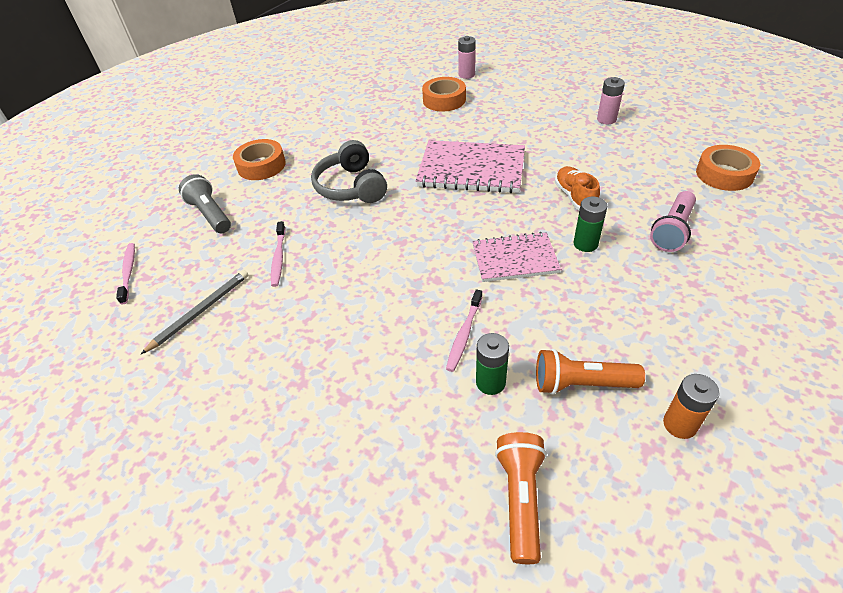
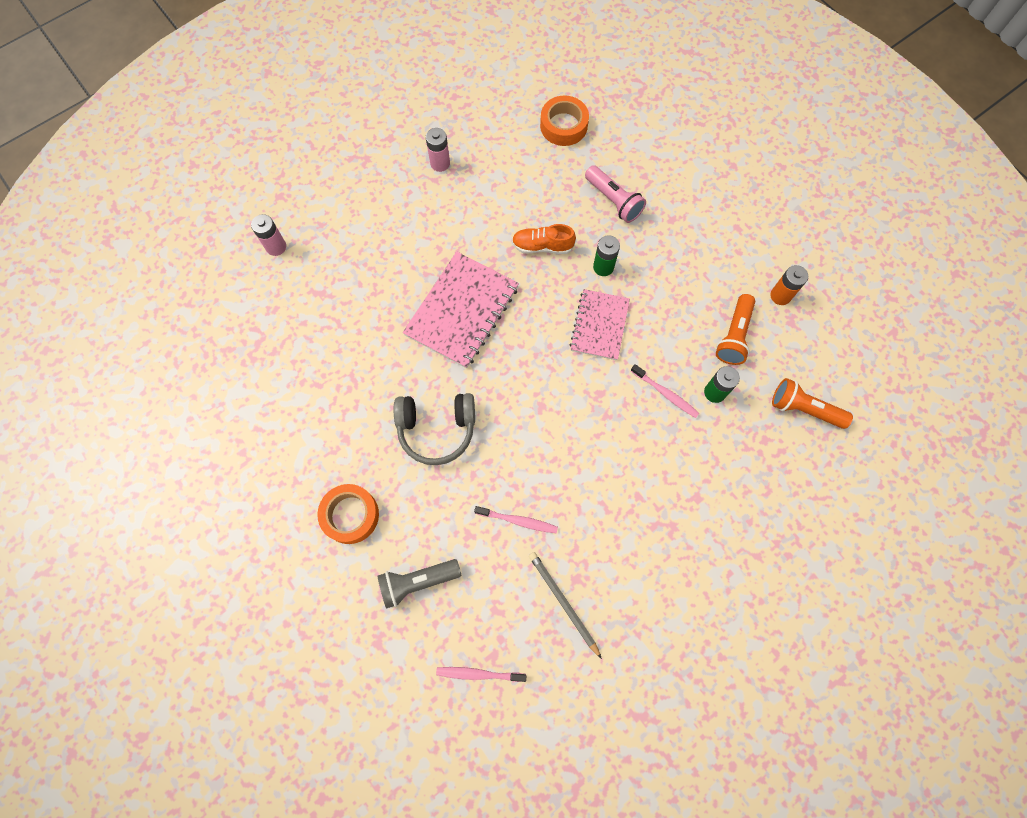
camera: 75 degrees left, 25 degrees up
orange tape [422,77,466,111] -> none

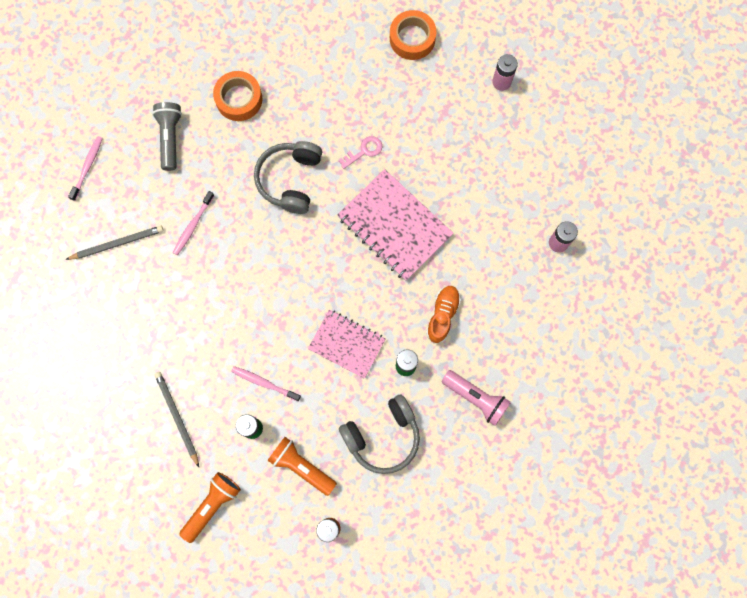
camera: 105 degrees right, 5 degrees up
orange tape [540,95,589,146] -> orange tape moved to [390,10,436,60]
pink flashlight [585,165,646,223] -> pink flashlight turned 120 degrees counterclockwise [442,370,511,426]
pink toothbrush [631,364,699,418] -> pink toothbrush turned 60 degrees clockwise [231,366,301,401]
none -> grey pencil [155,372,199,467]
none -> pink key [339,136,383,169]
none -> grey headphones [339,395,420,474]

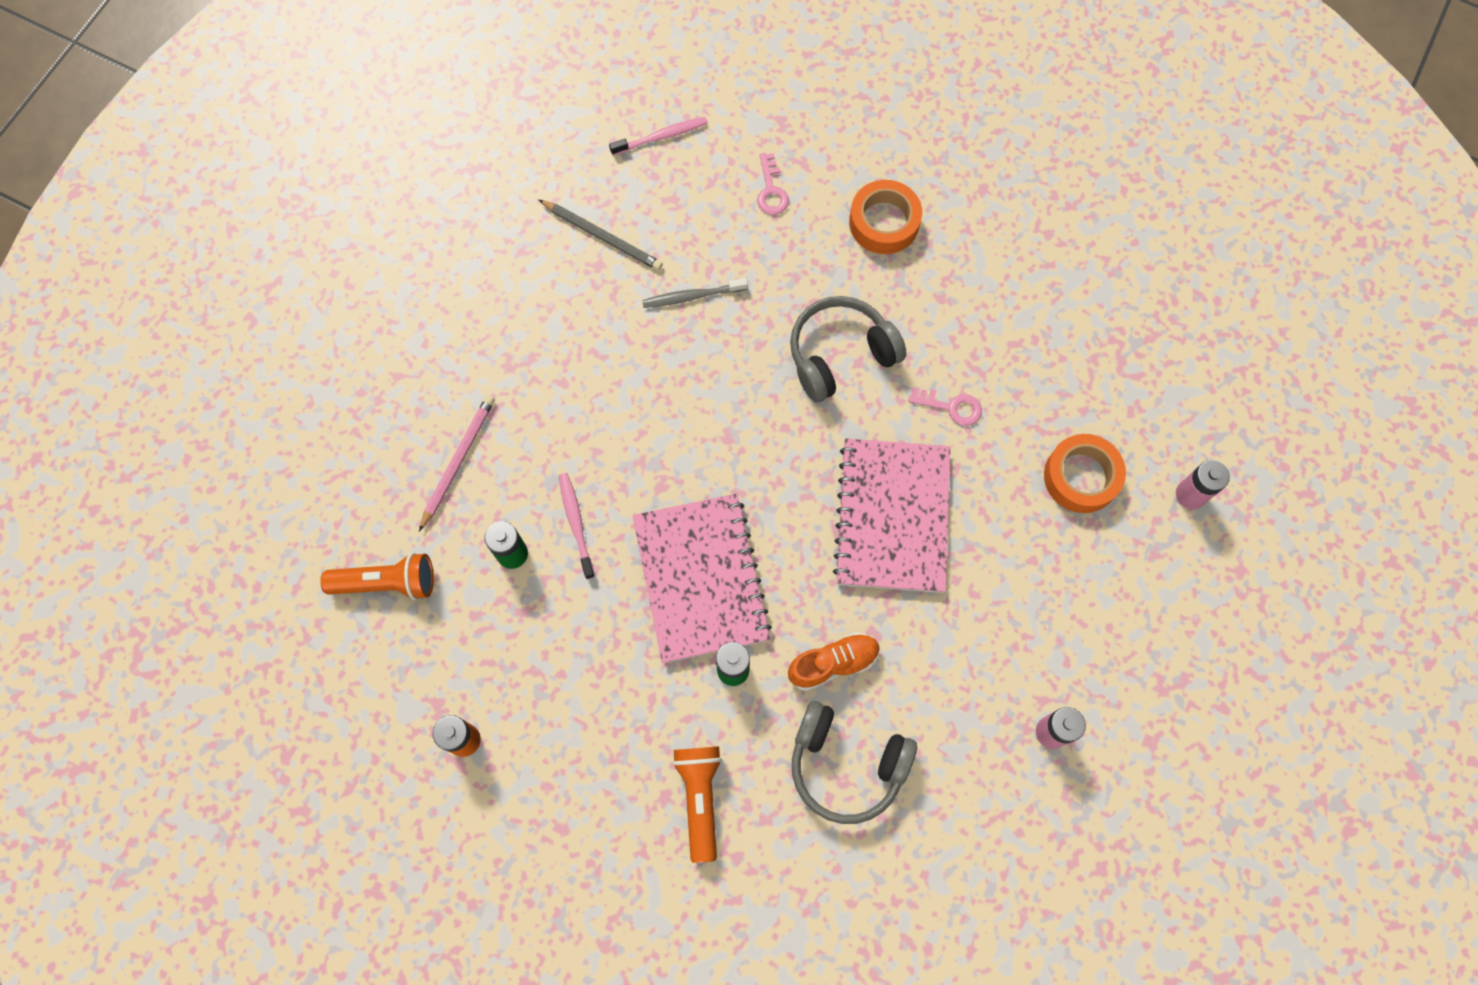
camera: 50 degrees right, 5 degrees down
grey flashlight [152,102,182,171] -> pink key [757,153,789,215]
grey pencil [155,372,199,467] -> pink pencil [419,395,495,531]
pink toothbrush [173,191,214,255] -> grey toothbrush [642,278,748,308]
orange flashlight [268,437,337,496] -> orange flashlight moved to [672,746,722,863]
pink notebook [308,310,386,379] -> pink notebook [633,494,772,663], size x1.55
grey headphones [339,395,420,474] -> grey headphones moved to [792,701,917,824]
orange tape [390,10,436,60] -> orange tape moved to [1044,434,1126,513]
pink flashlight [442,370,511,426] -> none

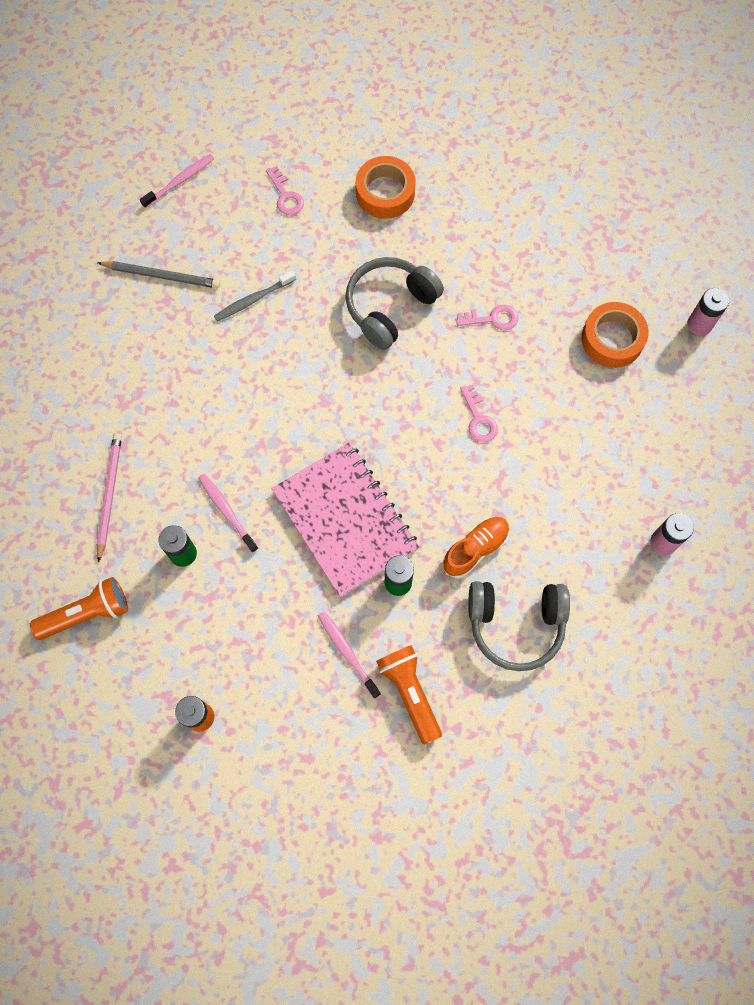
camera: 20 degrees left, 0 degrees up
pink notebook [833,438,950,593] -> pink key [460,384,498,443]
none -> pink toothbrush [318,611,380,698]

